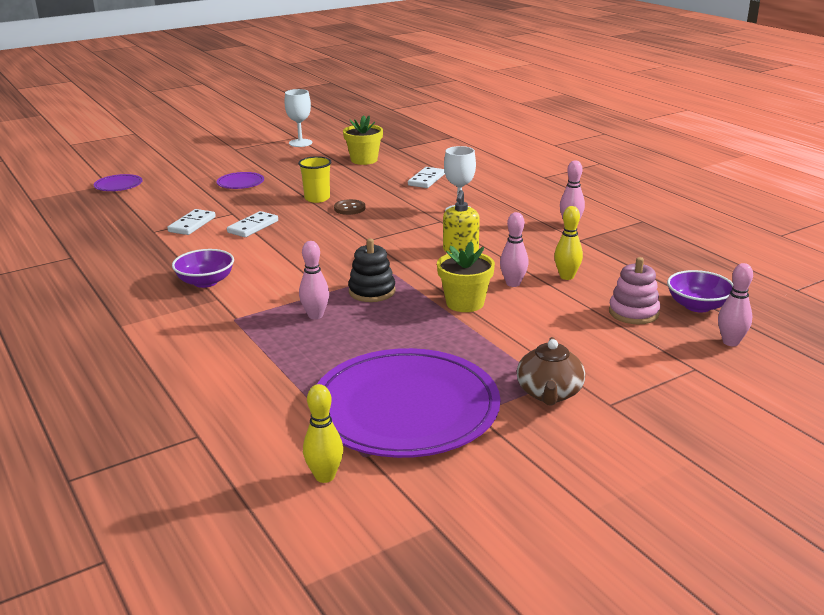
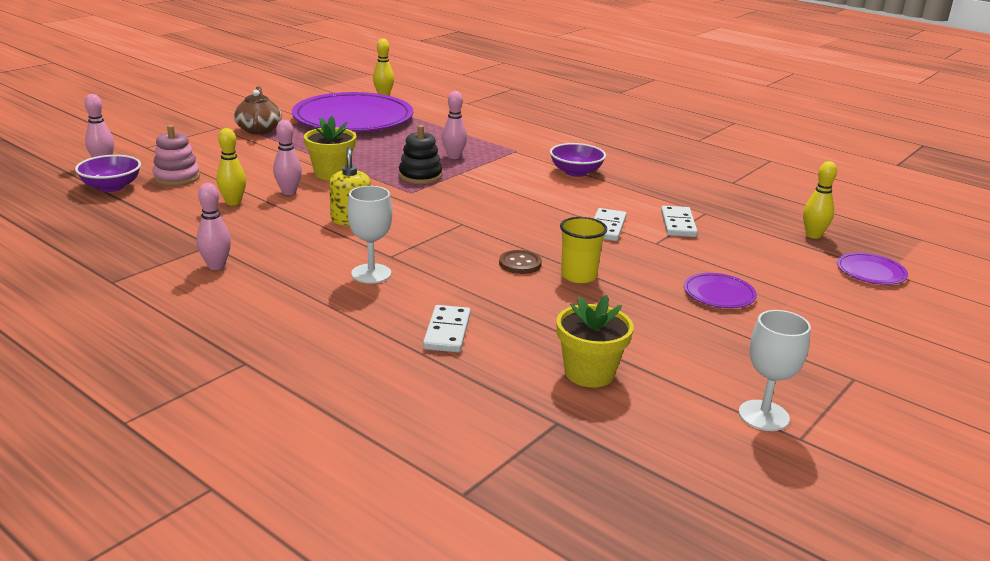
camera: 160 degrees right, 0 degrees up
none -> yellow bowling pin [803,161,837,239]

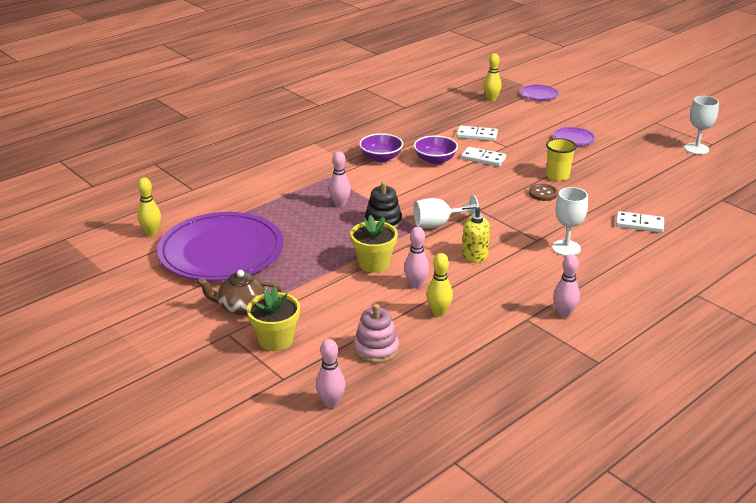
camera: 80 degrees left, 5 degrees up
purple bowl [75,155,141,192] -> purple bowl moved to [414,135,458,164]
yellow flower pot [557,295,634,388] -> yellow flower pot moved to [247,286,300,351]
none -> white goblet [413,195,479,228]

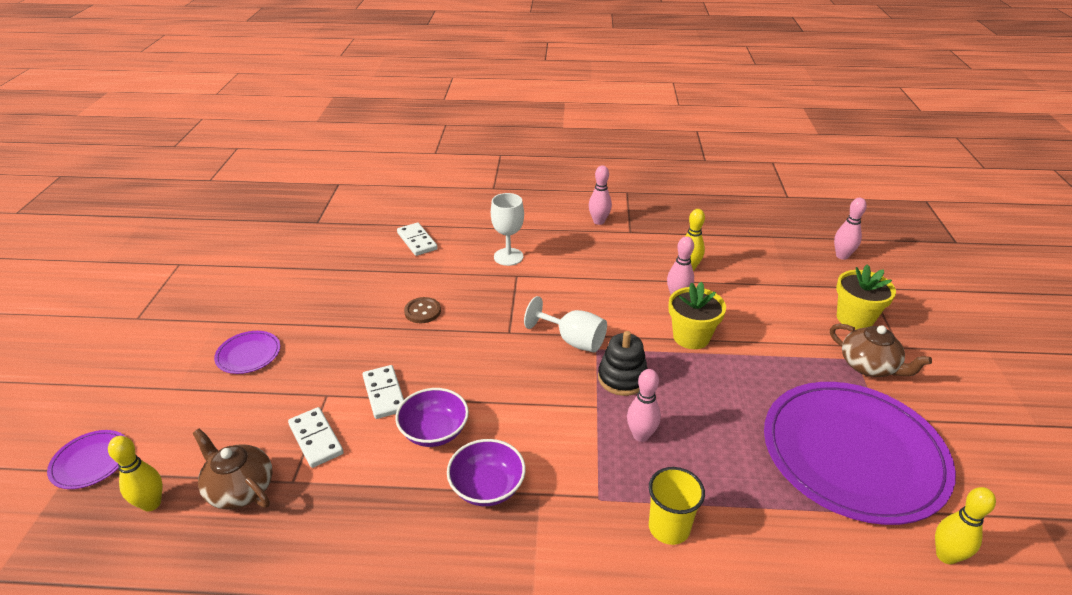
camera: 135 degrees left, 5 degrees up
pink stacking toy [354,304,399,363] -> none
yellow soap dispenser [462,204,490,263] -> none
yellow cup [546,138,577,181] -> yellow cup moved to [649,467,705,545]
white goblet [684,96,719,155] -> none
none -> brown teapot [192,429,273,509]

